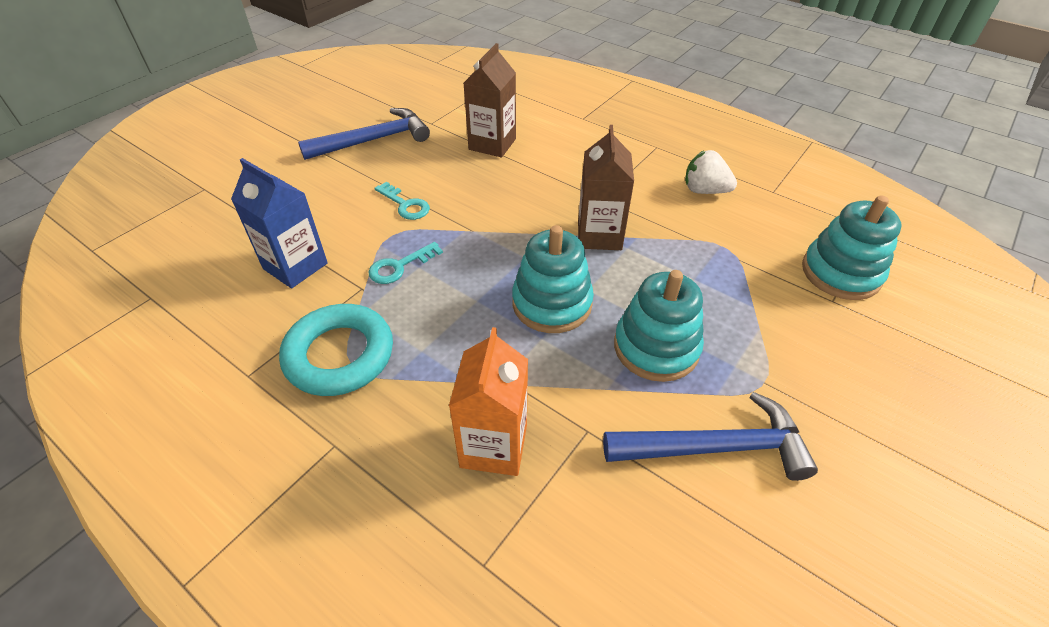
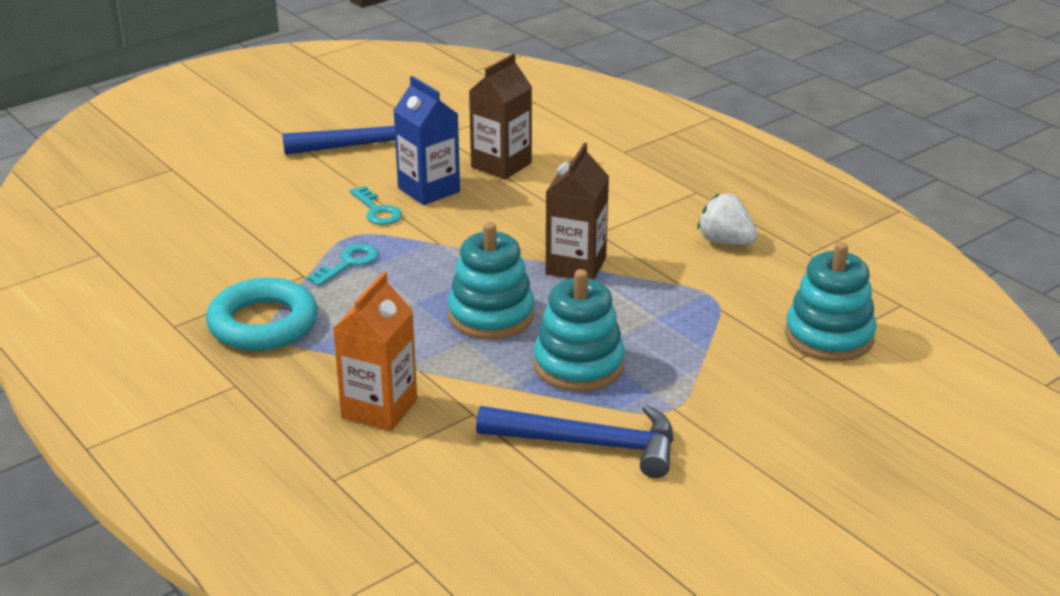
camera: 15 degrees right, 15 degrees down
blue carton [231,158,328,288] -> blue carton moved to [393,76,460,205]
turquoise key [369,242,443,284] -> turquoise key turned 150 degrees clockwise [307,244,378,286]

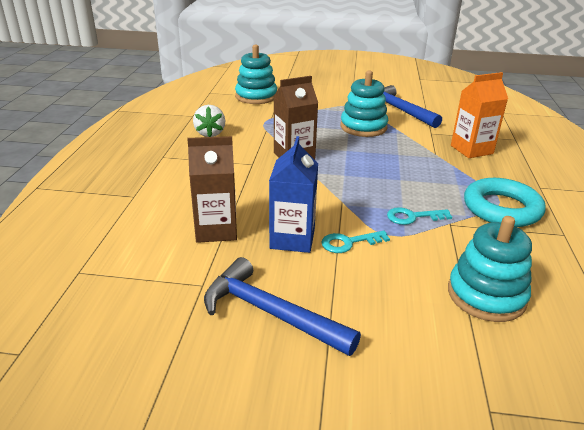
camera: 135 degrees left, 0 degrees up
turquoise key [350,186,402,225] -> turquoise key turned 120 degrees counterclockwise [321,231,390,253]
turquoise stacking toy [448,222,534,339] -> turquoise stacking toy moved to [448,216,532,322]

